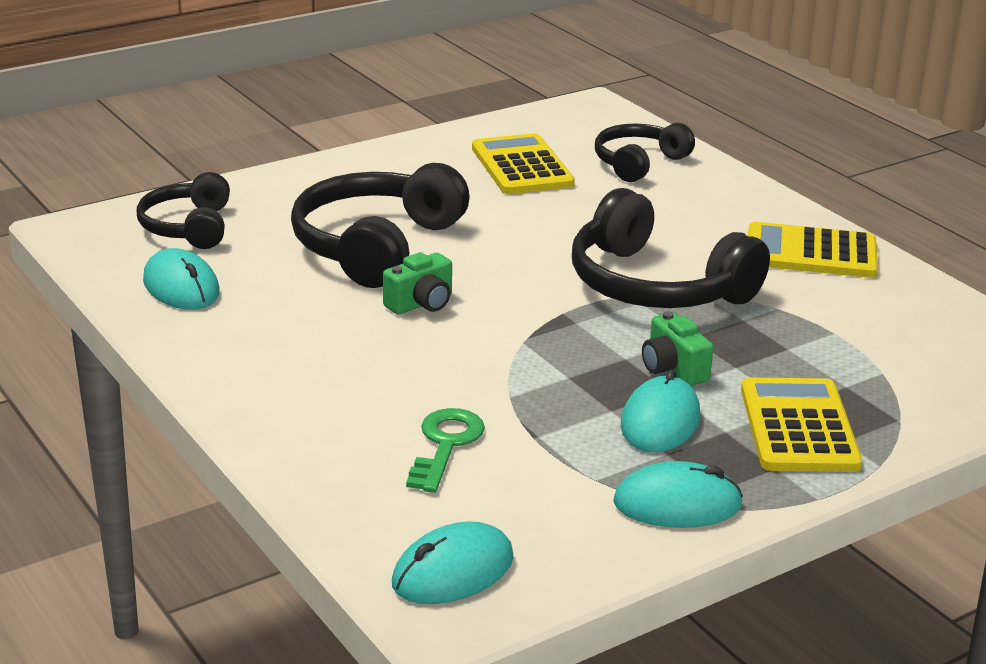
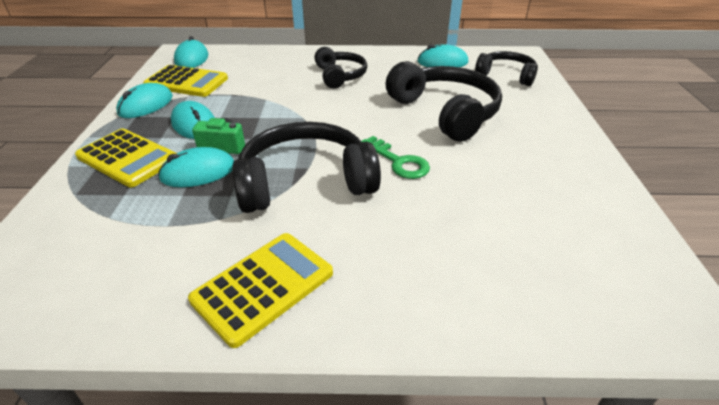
camera: 125 degrees right, 10 degrees up
green camera [383,252,452,314] -> none
green key [406,408,485,493] -> green key moved to [361,136,430,179]
yellow calculator [472,133,575,194] -> yellow calculator moved to [143,65,228,97]
black headphones [595,123,695,182] -> black headphones moved to [314,47,367,88]
none -> turquoise mouse [158,147,234,187]

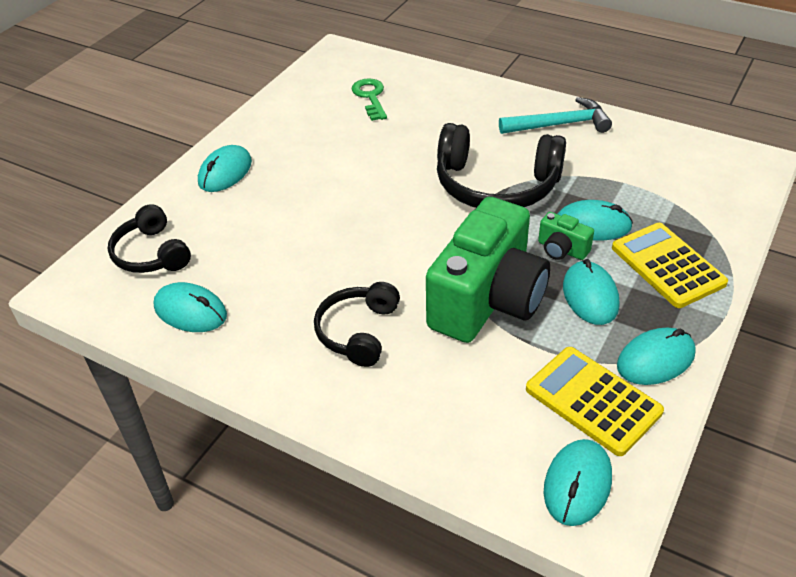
camera: 150 degrees left, 5 degrees up
yellow calculator [188,233,333,348] -> turquoise hammer [499,97,612,134]
green key [361,136,430,179] -> green key moved to [352,78,387,121]
black headphones [386,61,502,142] -> none
none -> turquoise mouse [198,145,252,192]
none -> green camera [426,197,550,343]

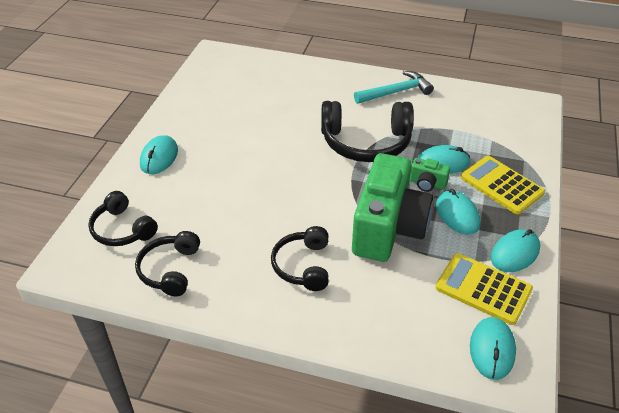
camera: 15 degrees left, 0 degrees up
turquoise mouse [154,282,227,332] -> black headphones [135,231,200,296]
green key [352,78,387,121] -> none

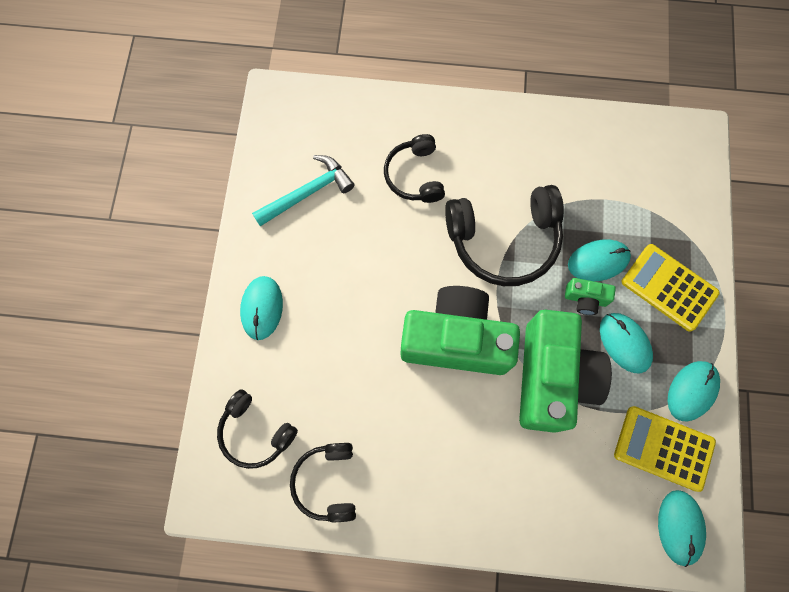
camera: 10 degrees left, 30 degrees up
black headphones [271,226,329,291] -> black headphones moved to [384,134,445,203]
turquoise hammer [354,71,434,104] -> turquoise hammer moved to [252,155,355,226]
none -> green camera [401,286,520,375]

